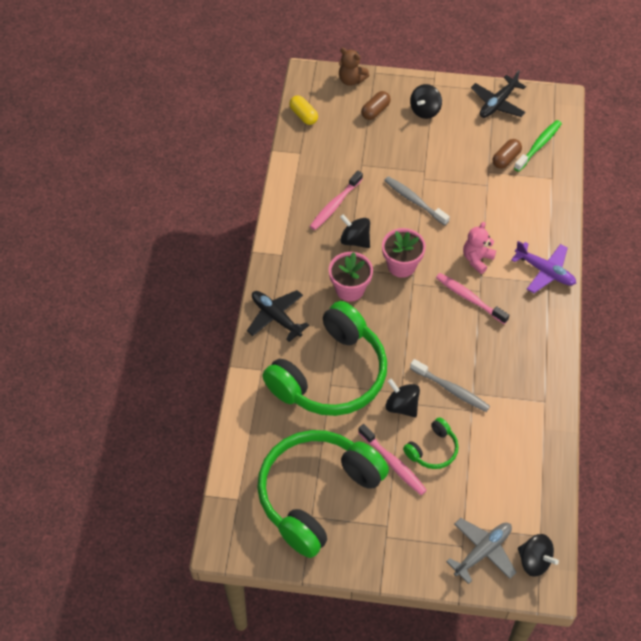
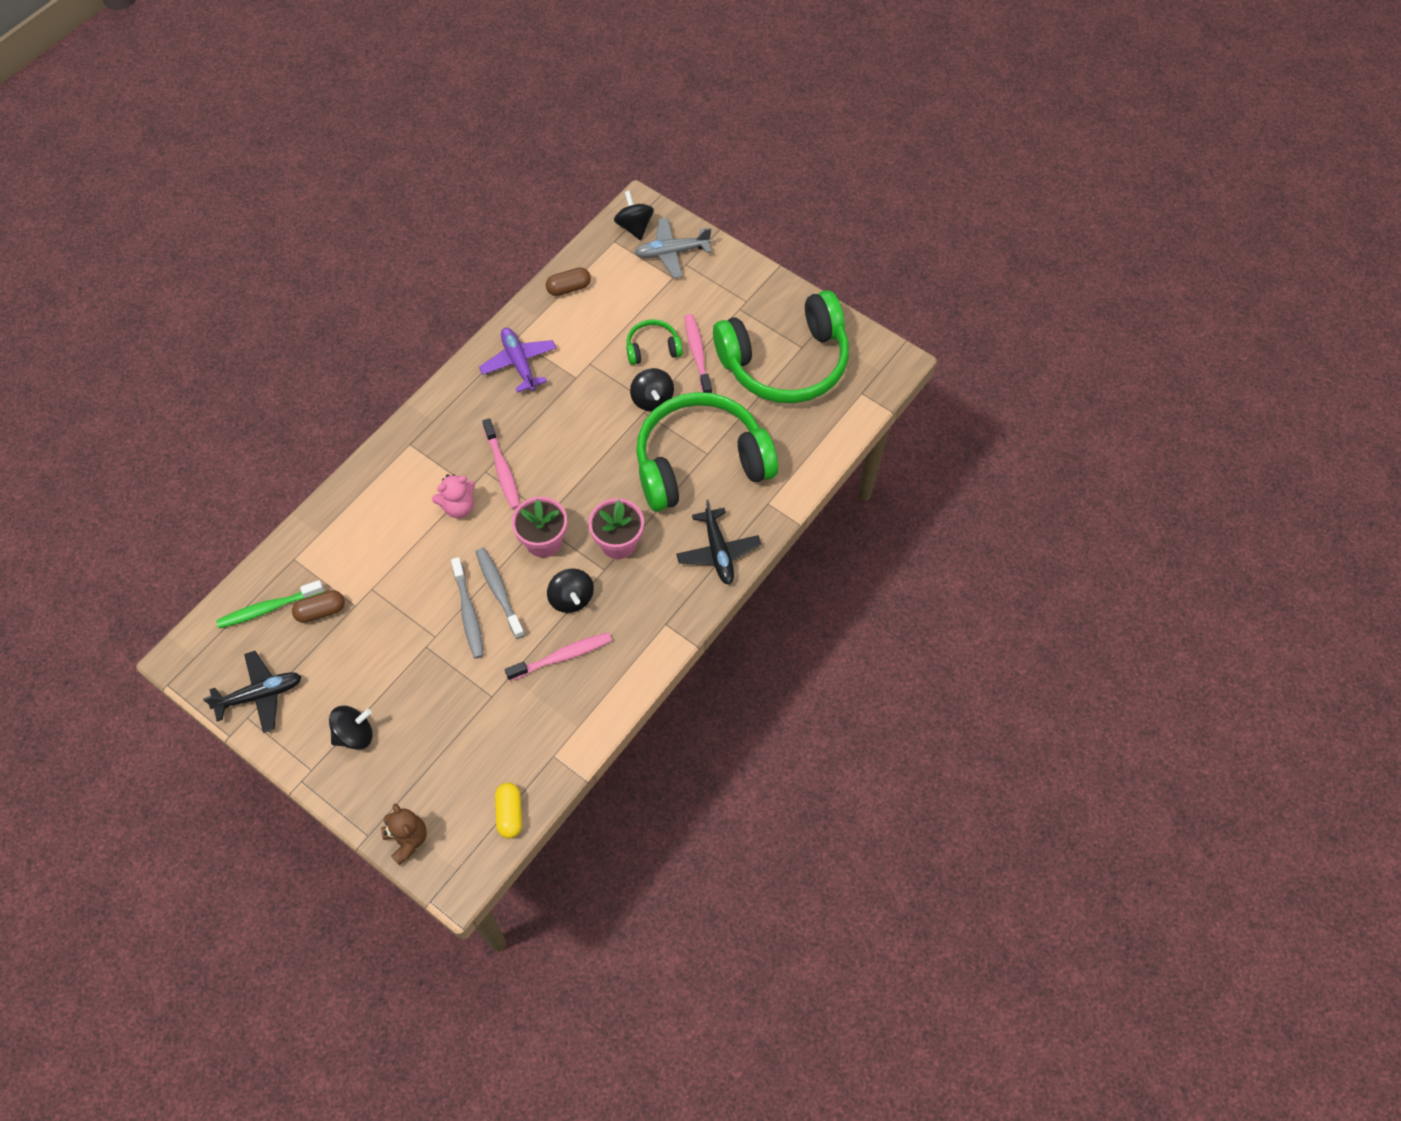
camera: 150 degrees left, 5 degrees up
brown capsule [361,91,391,120] -> brown capsule moved to [546,267,591,296]
grey toothbrush [410,359,490,412] -> grey toothbrush moved to [476,548,525,639]
purple plane [511,241,576,293] -> purple plane moved to [479,328,556,393]

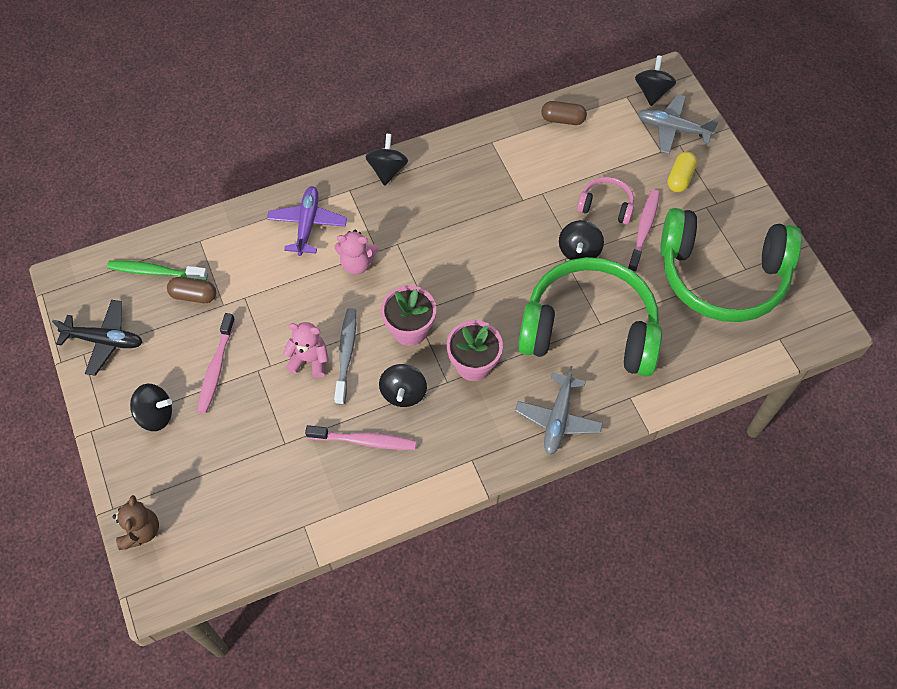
camera: 30 degrees right, 0 degrees up
grey toothbrush [451,557,484,659] -> pink teddy bear [283,322,329,378]
purple plane [479,328,556,393] -> purple plane moved to [267,186,347,256]
pink toothbrush [482,418,520,509] -> pink toothbrush moved to [197,313,235,414]
yellow capsule [495,783,522,838] -> yellow capsule moved to [668,152,697,192]
green headphones [626,319,683,365] -> pink headphones [577,177,634,224]
black plane [676,500,761,585] -> grey plane [515,366,603,455]
none -> black spinning top [365,134,408,186]

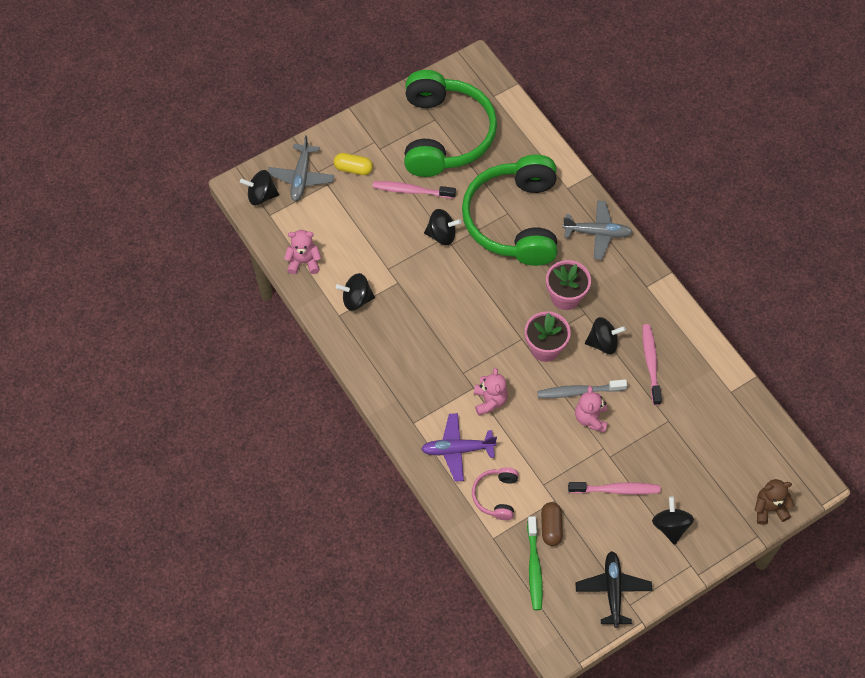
camera: 100 degrees left, 0 degrees up
black spinning top [365,134,408,186] -> black spinning top moved to [336,273,375,311]
brown capsule [541,101,587,125] -> pink teddy bear [284,230,321,274]
pink headphones [577,177,634,224] -> pink headphones moved to [472,467,518,520]

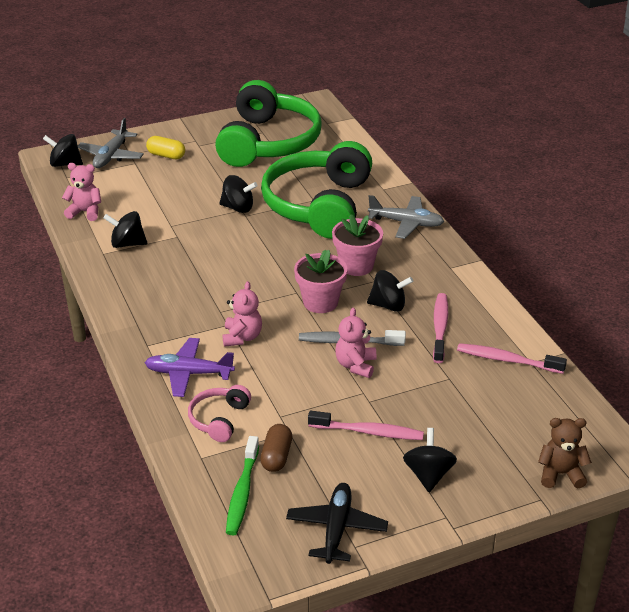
camera: 10 degrees right, 25 degrees down
pink toothbrush [372,181,456,199] -> pink toothbrush moved to [457,343,567,374]

